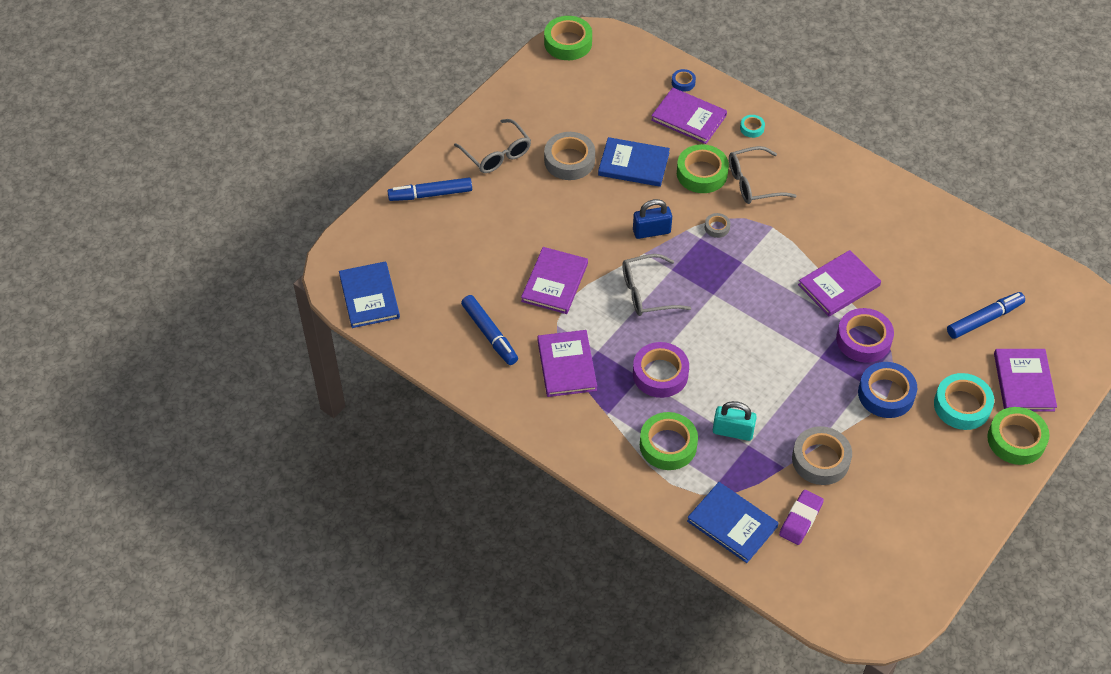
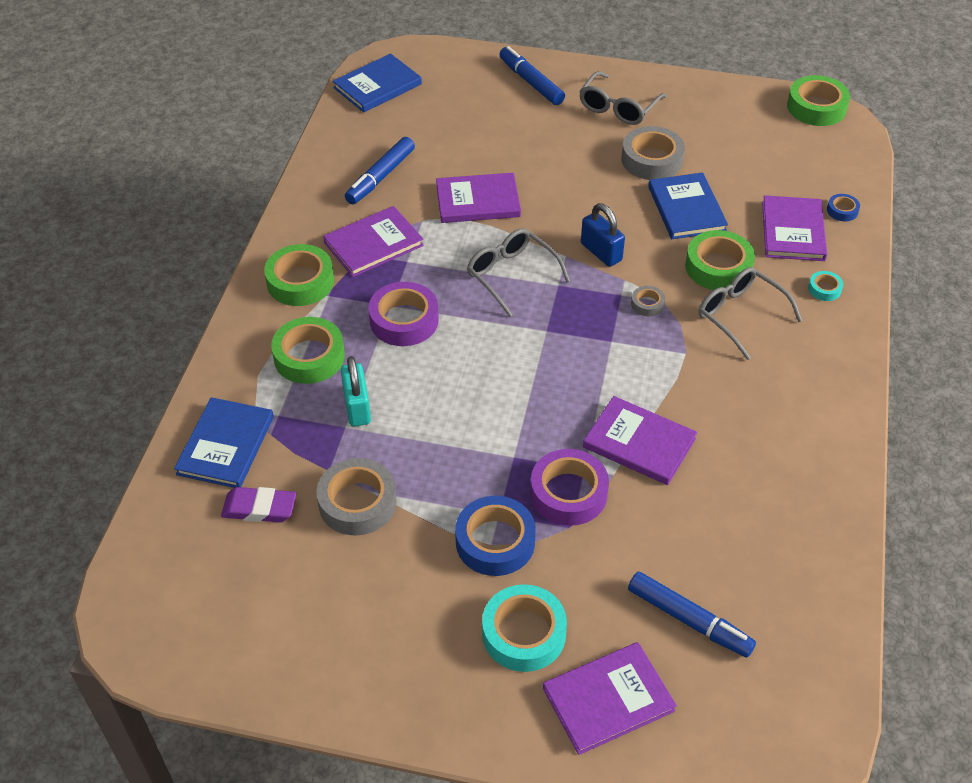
camera: 65 degrees right, 5 degrees down
green tape [987,407,1049,465] -> green tape moved to [264,244,334,306]

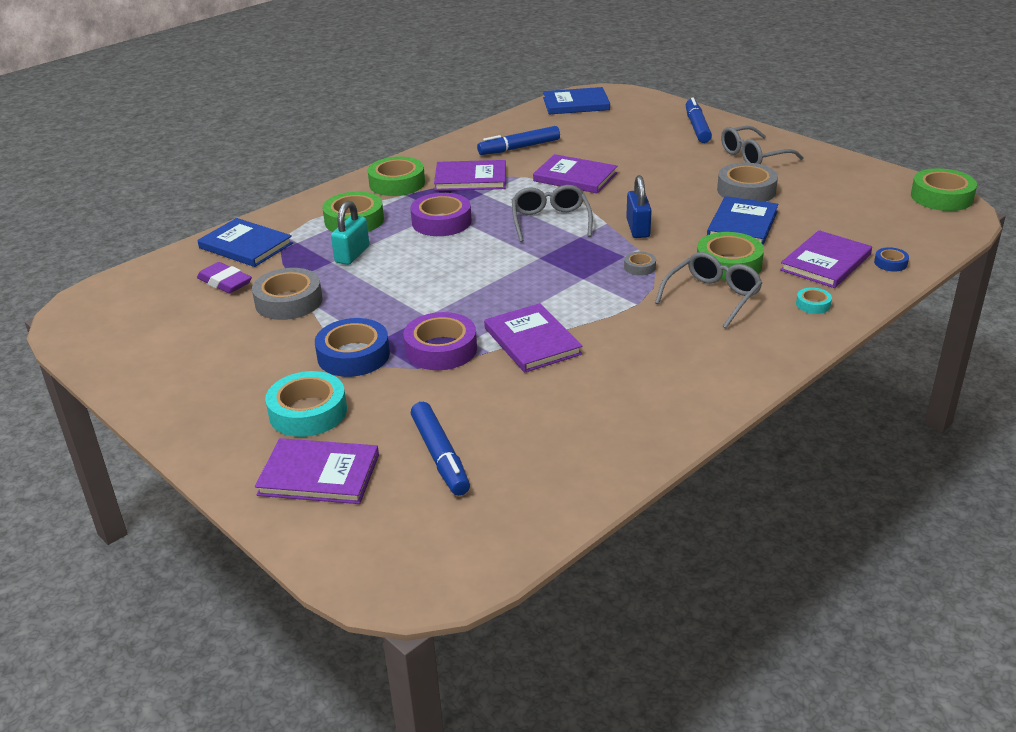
camera: 35 degrees right, 15 degrees down
blue book [174,397,274,488] -> blue book turned 75 degrees clockwise [197,218,293,267]
grey glasses [698,267,802,360] -> grey glasses turned 45 degrees clockwise [655,252,762,328]

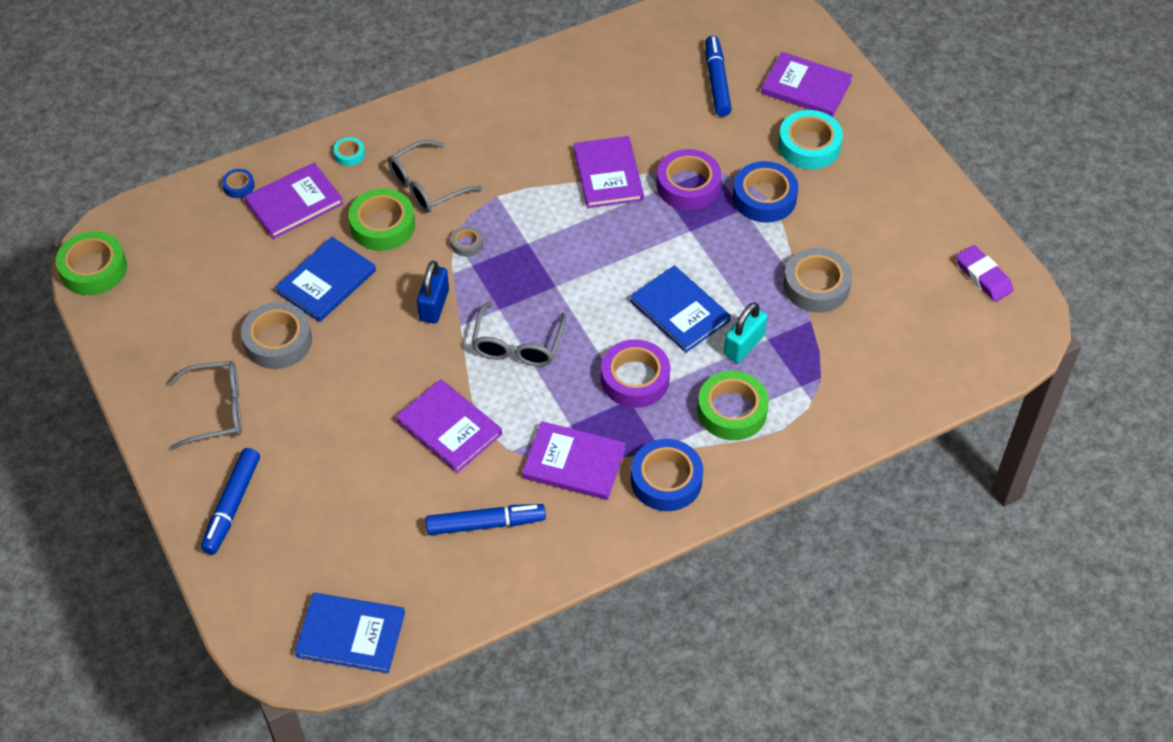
camera: 165 degrees left, 20 degrees up
blue book [197,218,293,267] -> blue book moved to [630,265,731,353]
purple eraser [197,262,252,293] -> purple eraser moved to [956,245,1013,302]
green tape [368,156,425,196] -> blue tape [631,439,703,511]

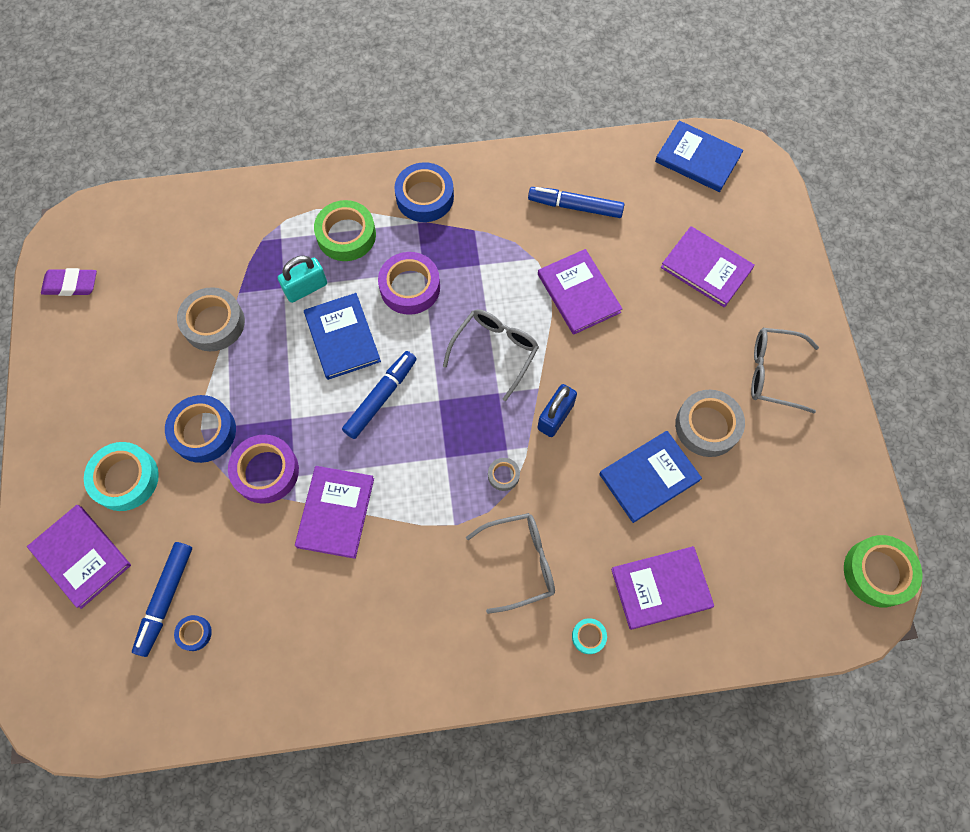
camera: 160 degrees left, 15 degrees up
blue marker [201,448,260,555] -> blue marker moved to [342,351,417,439]
blue tape [222,169,255,198] -> blue tape moved to [174,615,212,651]
green tape [348,188,415,251] -> none
purple book [522,421,626,500] -> purple book moved to [661,226,755,308]
purple eraser [956,245,1013,302] -> purple eraser turned 75 degrees counterclockwise [41,268,97,296]

